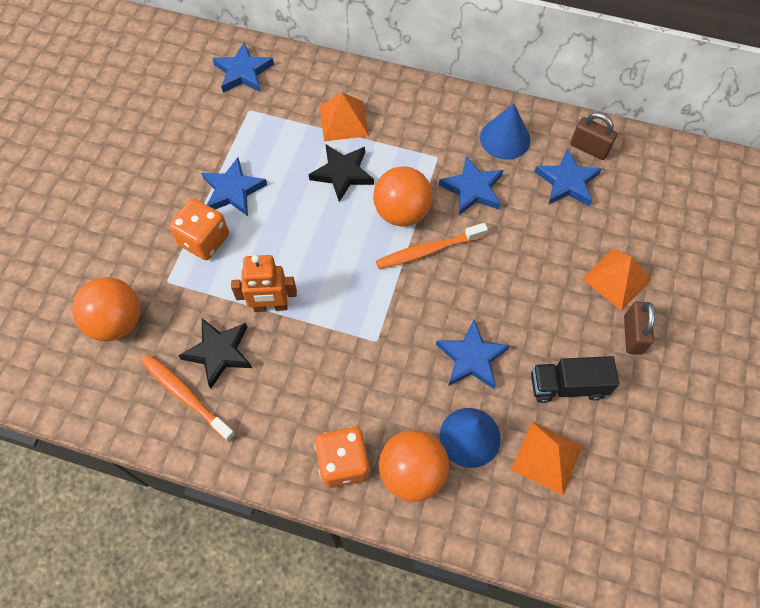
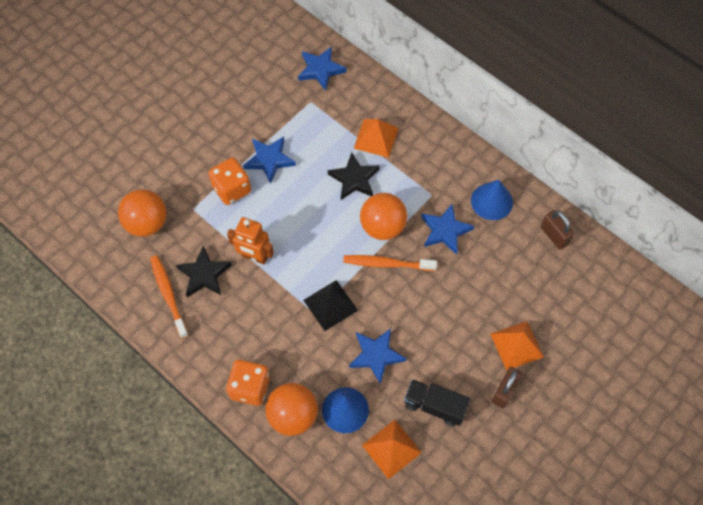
camera: 25 degrees right, 0 degrees up
blue star [534,148,602,206] -> none
none -> black pyramid [303,280,358,331]

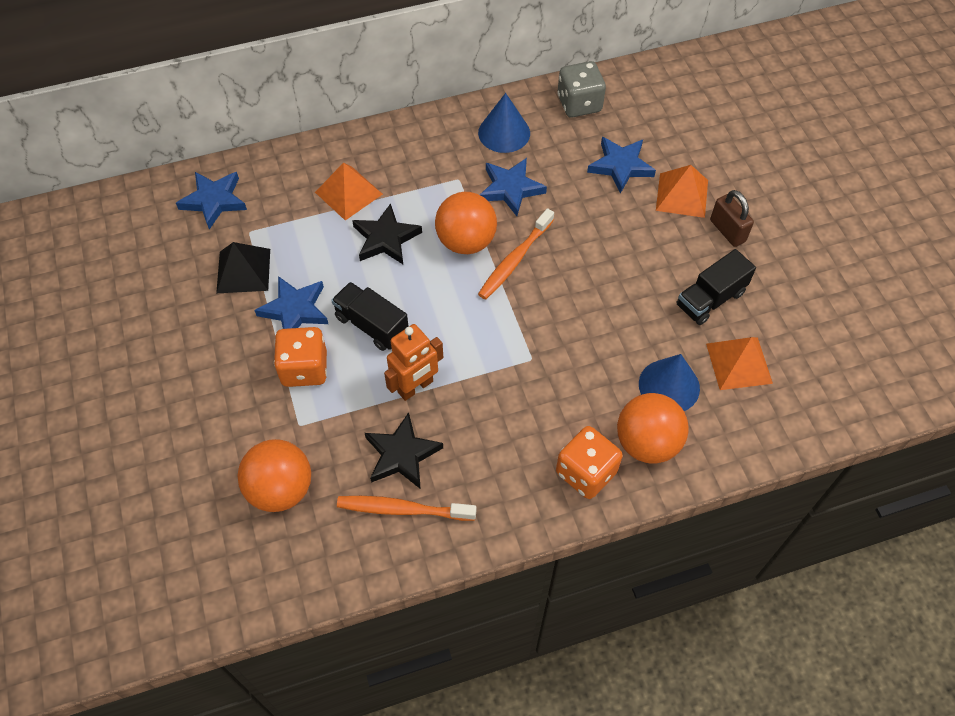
camera: 60 degrees left, 5 degrees down
black pyramid [303,280,358,331] -> black pyramid moved to [216,242,270,293]
blue star [349,328,407,385] -> blue star moved to [587,137,656,193]
brown padlock [541,210,574,250] -> grey dice [557,61,606,118]
none -> black truck [331,282,409,351]

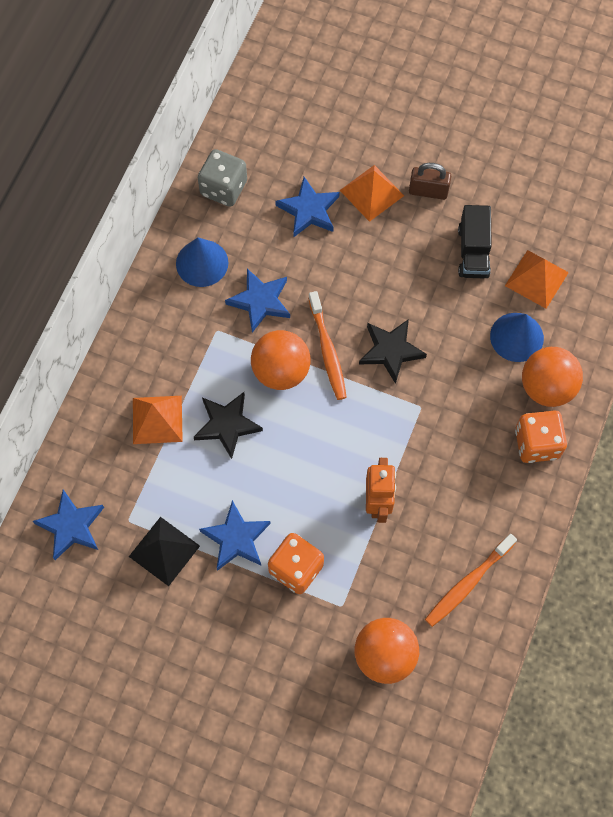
camera: 50 degrees left, 10 degrees up
black truck [331,282,409,351] -> none
black star [365,412,443,489] -> black star moved to [359,319,427,384]

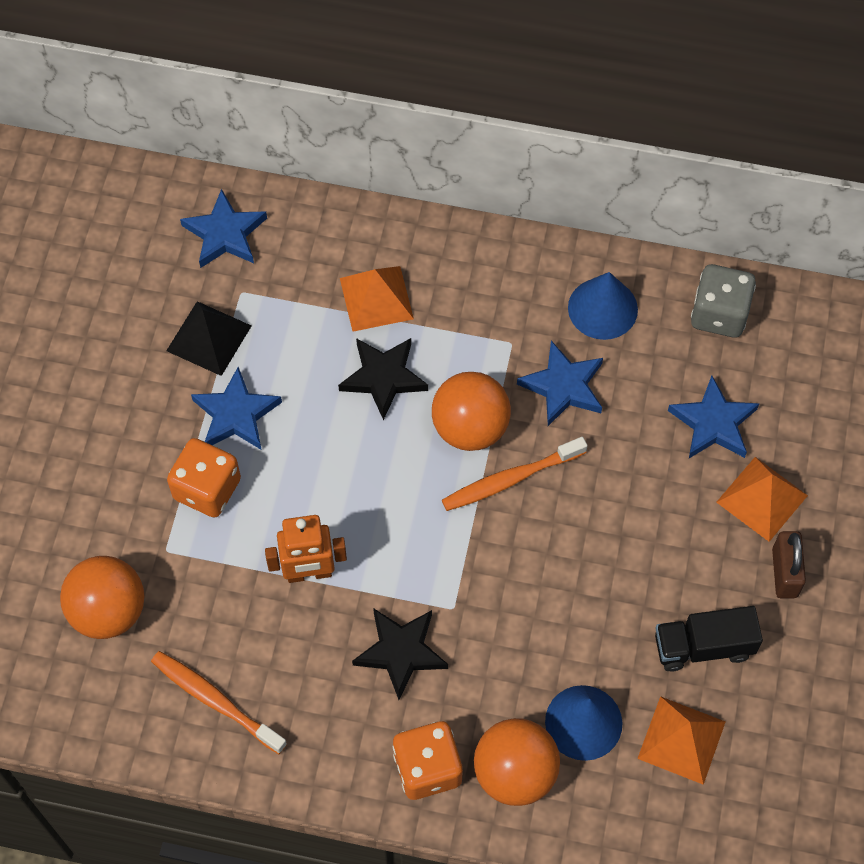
camera: 80 degrees right, 5 degrees down
black star [359,319,427,384] -> black star moved to [352,608,448,700]

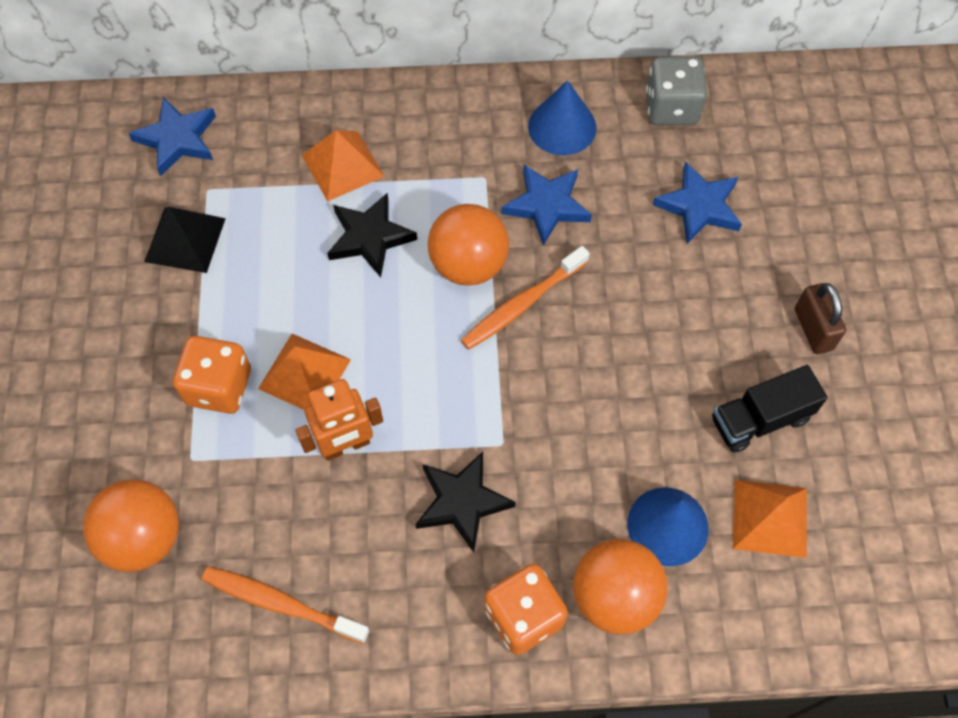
camera: 15 degrees left, 0 degrees up
blue star [191,367,282,450] -> none
orange pyramid [716,457,808,542] -> orange pyramid moved to [258,334,351,410]

